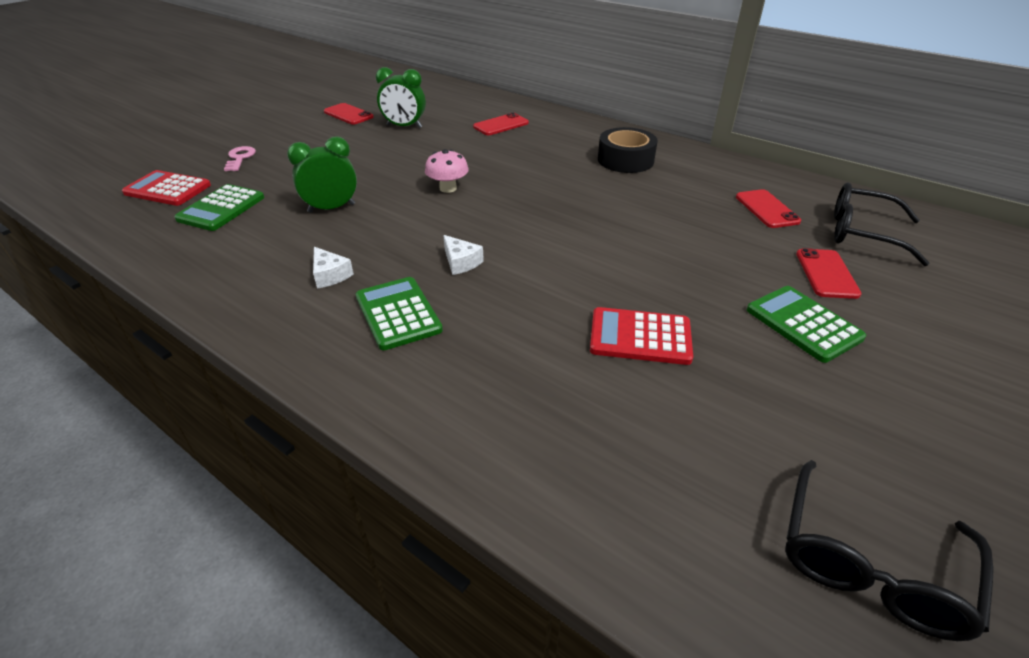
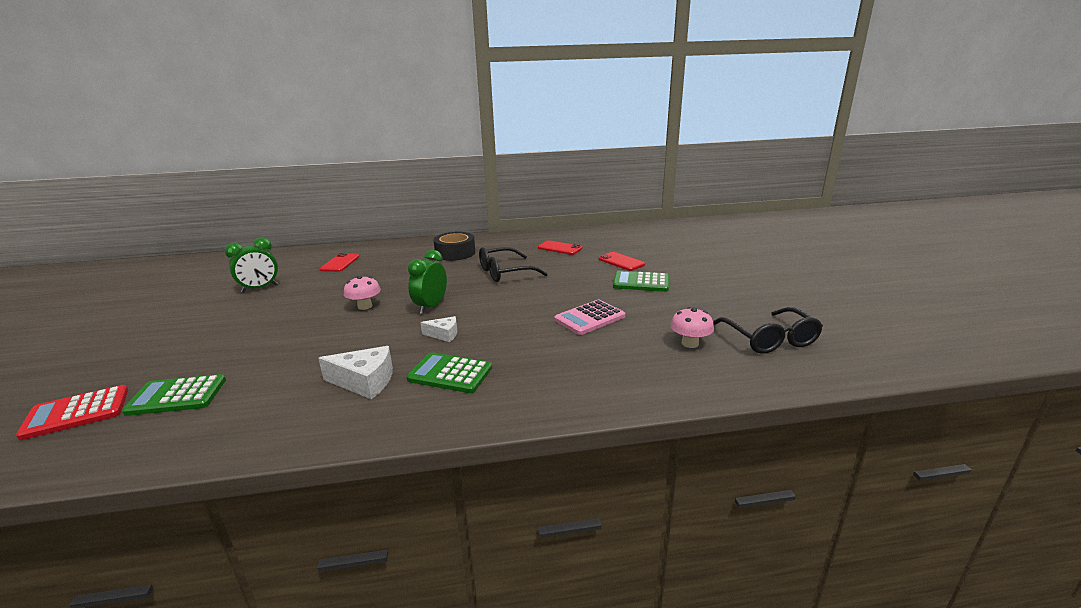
camera: 45 degrees left, 15 degrees down
green calculator [174,184,265,231] -> green calculator turned 105 degrees clockwise [122,374,226,416]
pink key [224,146,256,171] -> none
green clock [287,136,357,213] -> green clock moved to [408,250,447,314]
white cheese [313,247,354,289] -> white cheese [318,346,393,399], size x1.66
red phone [324,103,374,125] -> none
red calculator [590,307,693,365] -> pink calculator [554,300,625,335]
black glasses [834,183,930,266] -> black glasses moved to [479,247,548,282]
none -> pink mushroom [670,307,714,348]

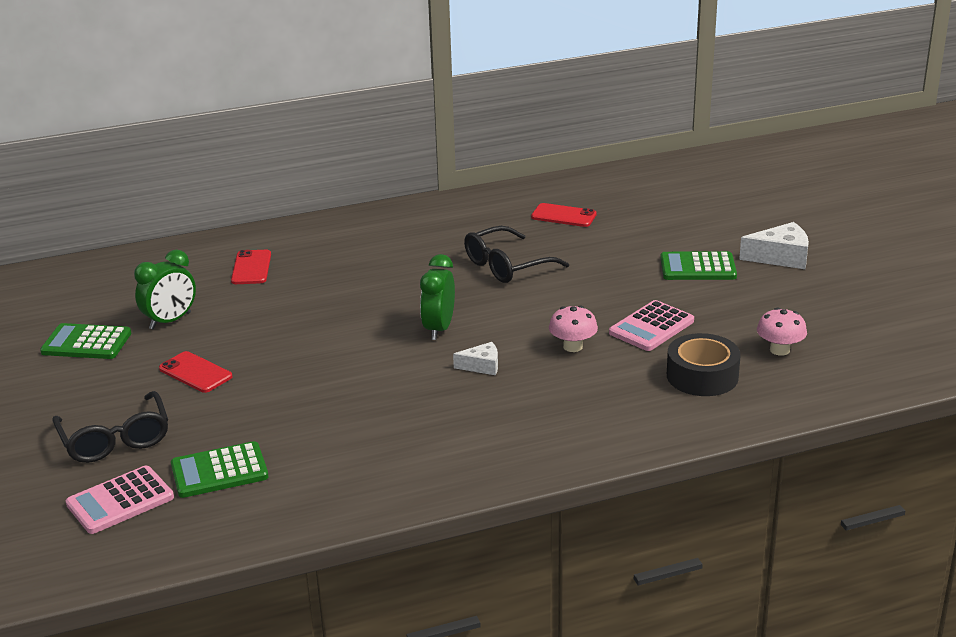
camera: 10 degrees left, 5 degrees up
red calculator [16,385,128,440] -> pink calculator [66,466,174,534]
white cheese [318,346,393,399] -> white cheese moved to [739,222,809,269]
pink mushroom [344,275,381,310] -> pink mushroom moved to [549,305,598,352]
green calculator [407,352,492,393] -> green calculator moved to [40,323,131,359]
black tape [433,232,475,261] -> black tape moved to [667,333,741,396]
red phone [599,252,645,271] -> red phone moved to [159,351,233,393]
black glasses [713,307,823,354] -> black glasses moved to [52,391,168,463]

